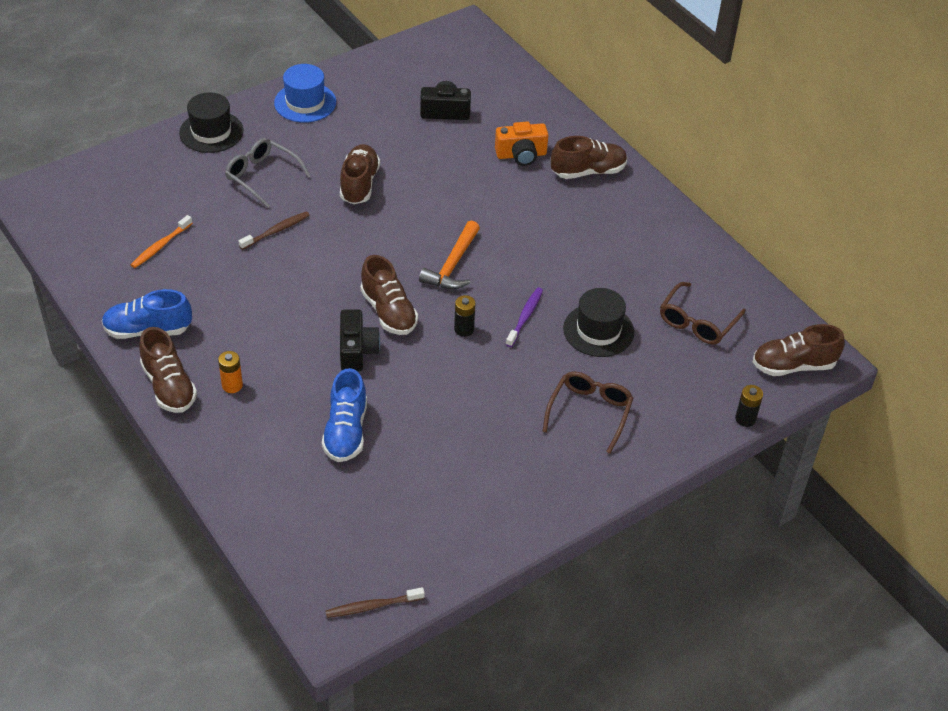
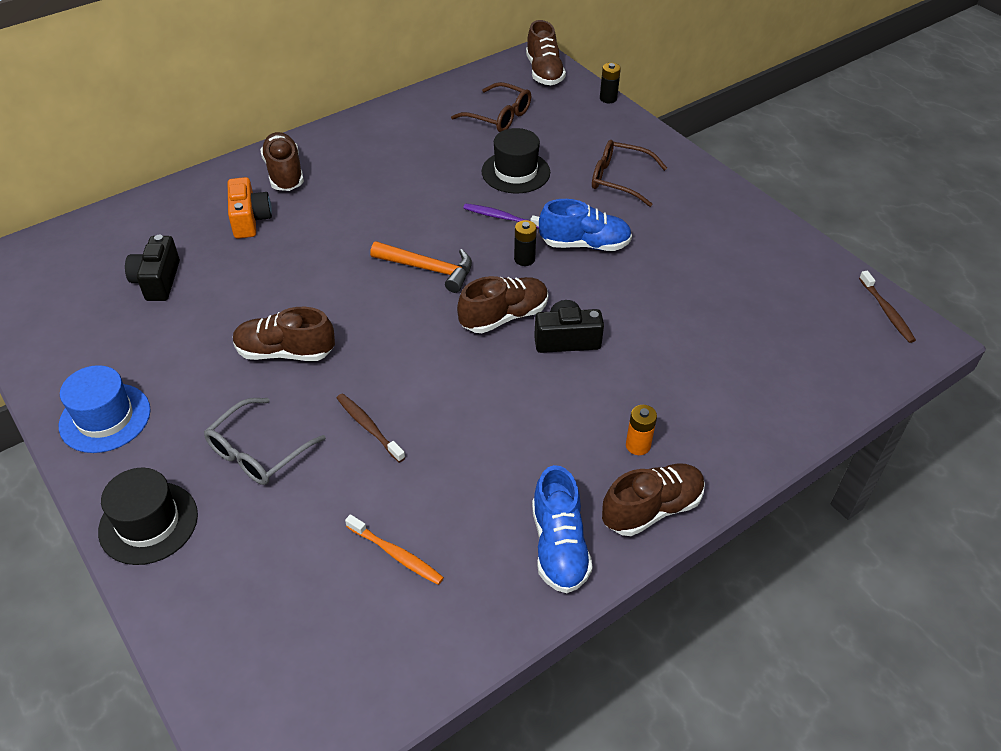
camera: 90 degrees left, 0 degrees up
blue shoe [322,368,367,462] -> blue shoe moved to [539,199,632,251]

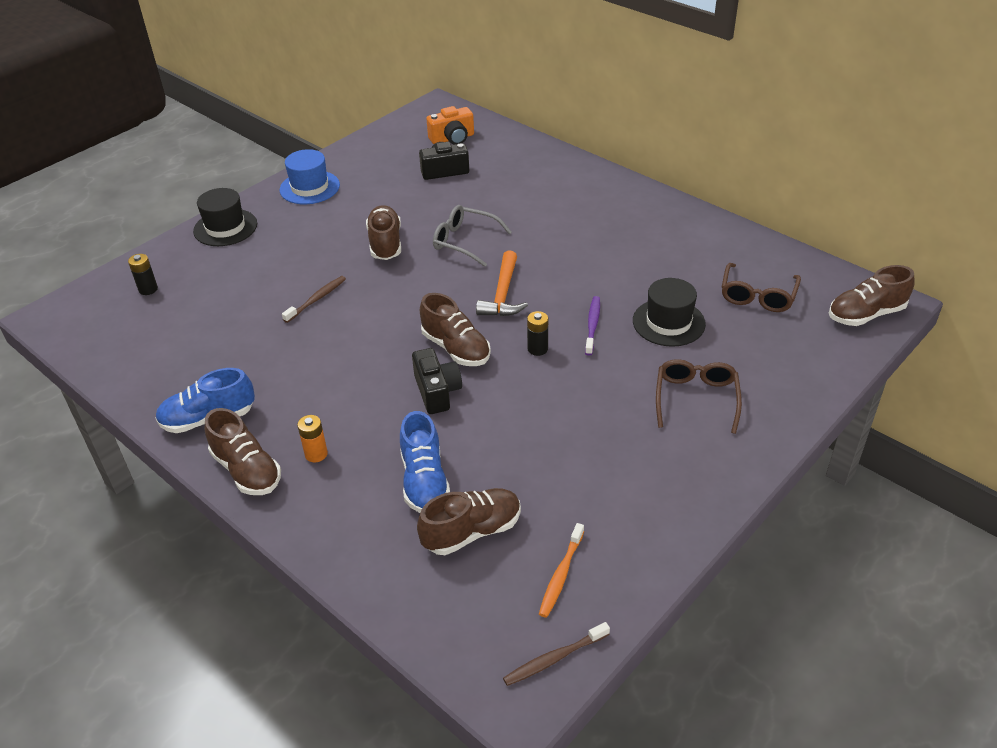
camera: 80 degrees right, 5 degrees down
grey glasses [204,398,326,485] -> grey glasses moved to [433,205,512,267]
orange camera [228,177,272,239] -> orange camera moved to [426,106,474,145]
brown shoe [260,132,304,191] -> brown shoe moved to [417,488,521,555]
orange toothbrush [345,514,444,585] -> orange toothbrush moved to [539,523,584,618]
blue shoe [539,199,632,251] -> blue shoe moved to [400,411,450,513]
black battery [600,63,621,103] -> black battery moved to [128,254,158,295]

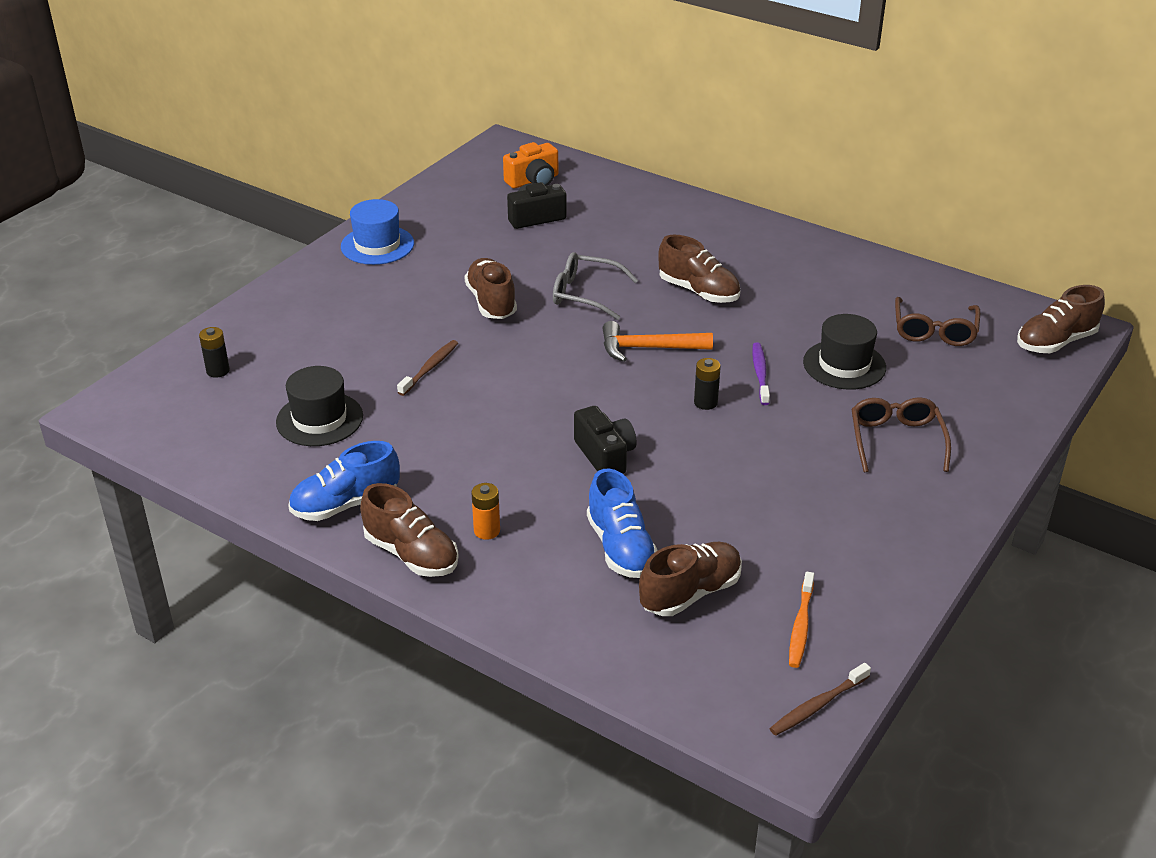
camera: 10 degrees left, 5 degrees down
black hat [193,188,257,246] -> black hat moved to [276,366,363,446]
brown shoe [420,293,491,366] -> brown shoe moved to [658,235,740,303]
orange hammer [476,250,528,316] -> orange hammer turned 90 degrees clockwise [603,321,713,362]

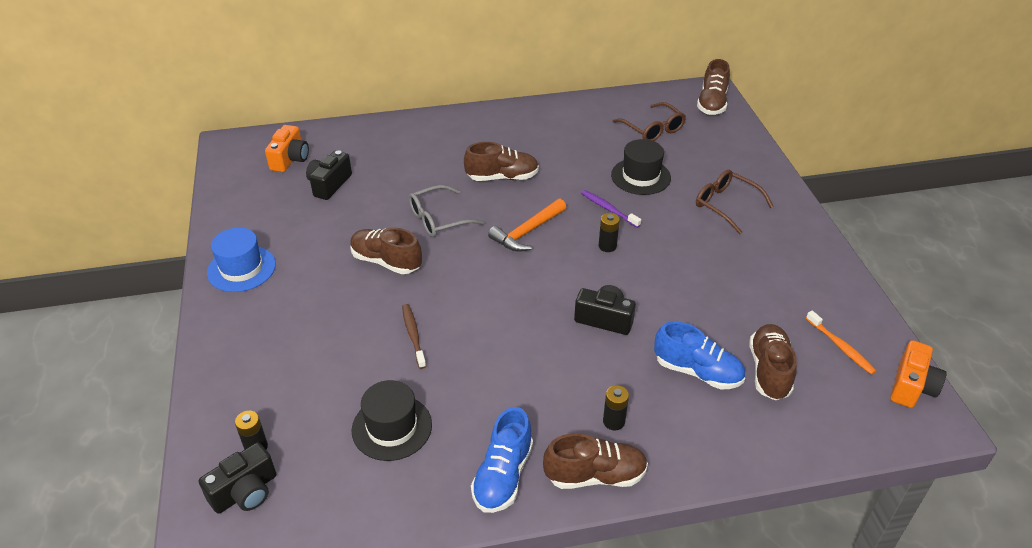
camera: 45 degrees left, 5 degrees up
orange battery [471,483,500,540] -> black battery [603,385,629,430]
brown toothbrush [769,663,871,735] -> orange camera [891,340,947,408]
none -> black camera [199,442,276,514]

